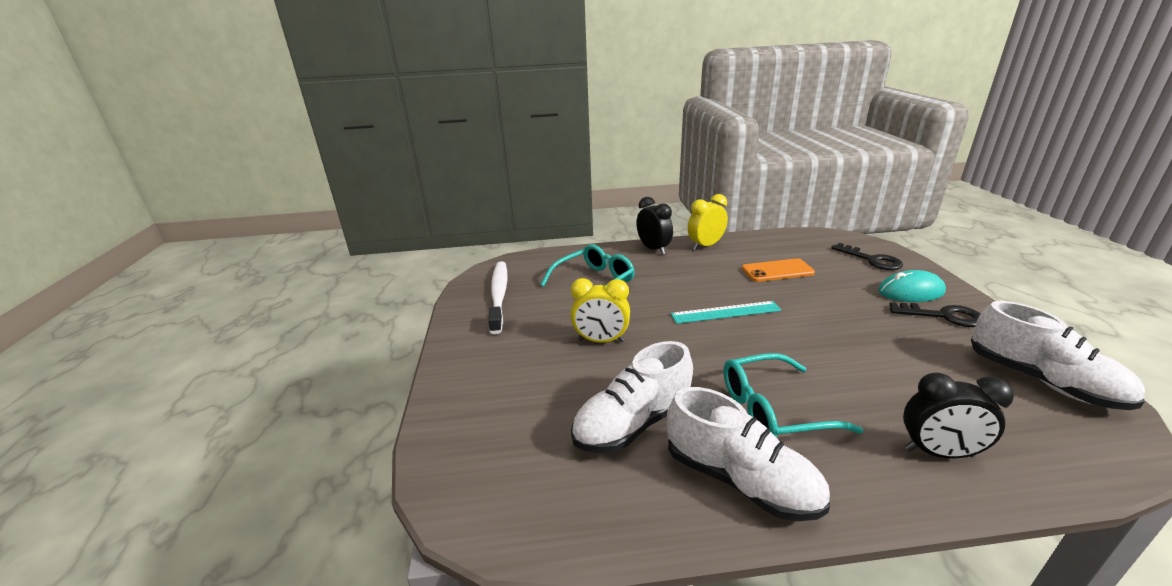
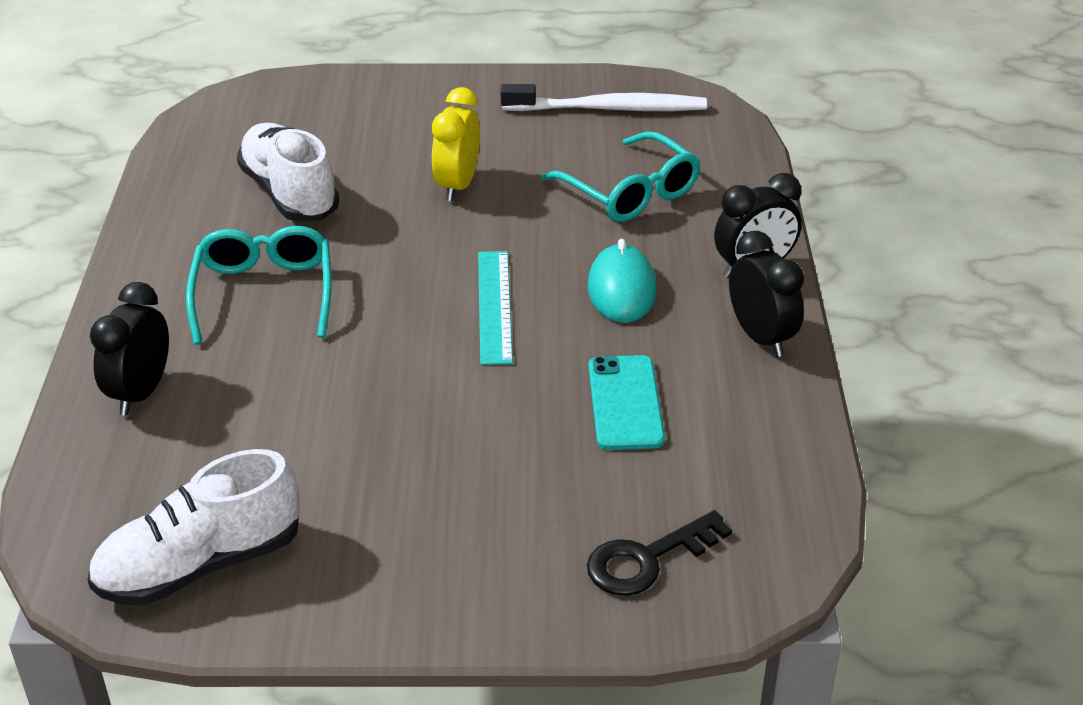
camera: 95 degrees right, 10 degrees up
white shoe [667,387,830,521] -> none
yellow clock [688,194,728,250] -> black clock [729,231,804,357]
orange phone [741,258,815,282] -> turquoise phone [589,355,665,450]
turquoise mouse [878,270,946,302] -> turquoise mouse moved to [588,239,657,323]
black key [889,302,981,327] -> none

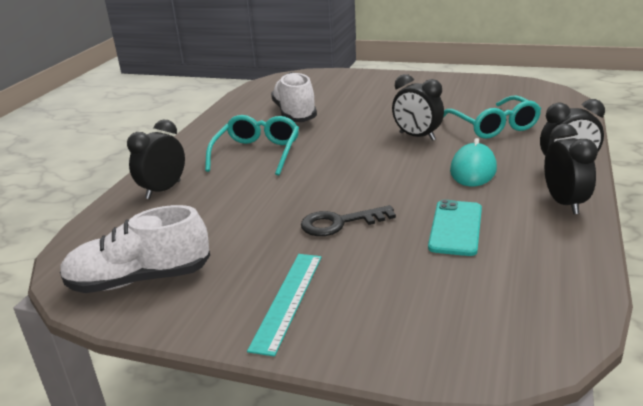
camera: 20 degrees right, 10 degrees down
yellow clock [432,87,480,202] -> none
turquoise ruler [478,251,513,365] -> turquoise ruler moved to [247,254,322,357]
white toothbrush [501,84,707,111] -> none
black key [587,510,732,596] -> black key moved to [301,205,396,236]
none -> black clock [392,74,444,141]

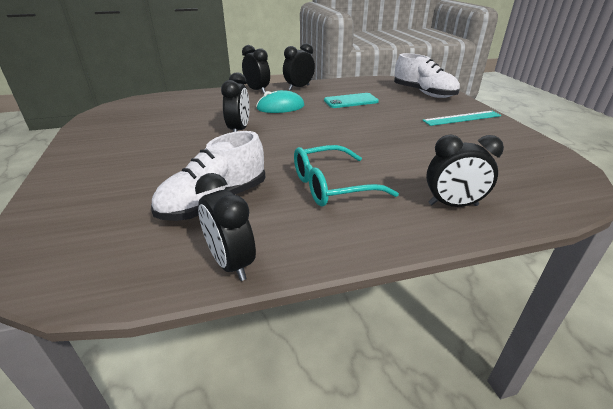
camera: 125 degrees left, 5 degrees up
white shoe [60,205,210,293] -> white shoe moved to [394,53,460,98]
black key [301,205,396,236] -> none
turquoise glasses [443,95,541,139] -> none
none -> black clock [195,173,256,281]

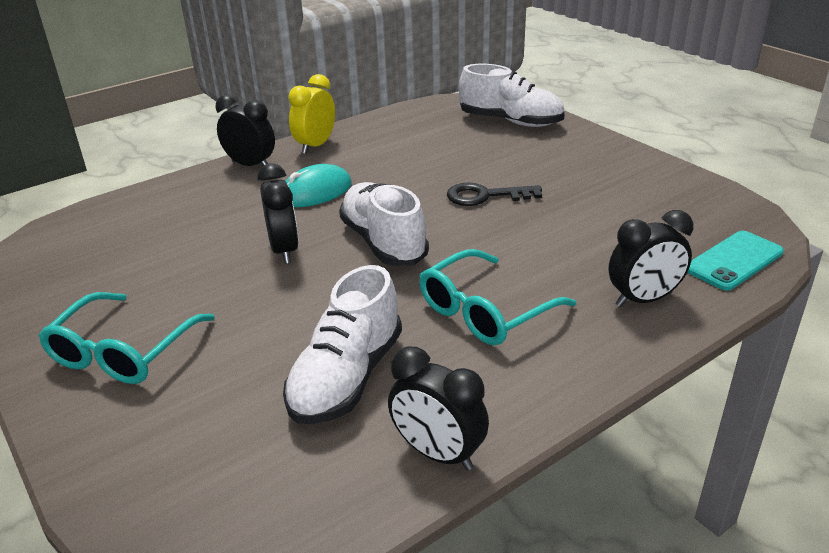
camera: 20 degrees left, 0 degrees up
black clock [283,43,315,90] -> yellow clock [288,74,335,154]
turquoise phone [324,93,379,108] -> turquoise phone moved to [687,231,784,291]
turquoise ruler [422,111,502,126] -> none
none -> turquoise glasses [39,292,215,384]
none -> white shoe [339,182,429,266]
none -> black key [447,183,542,206]

